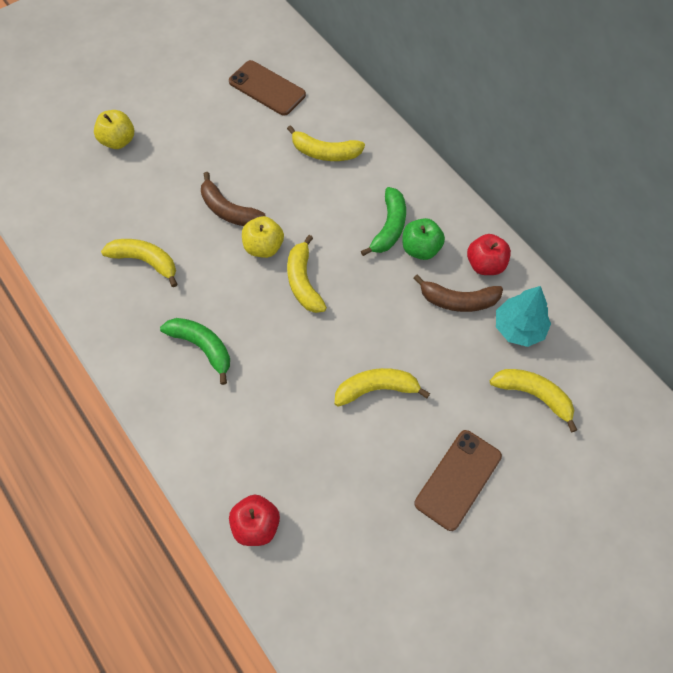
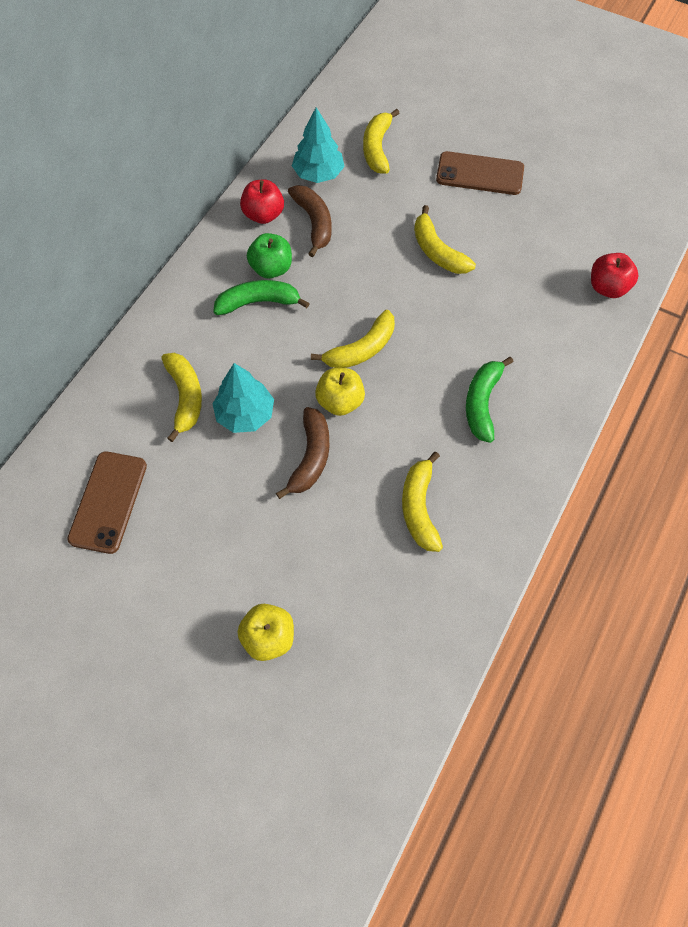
camera: 115 degrees left, 0 degrees up
none -> turquoise tree [212,363,274,433]

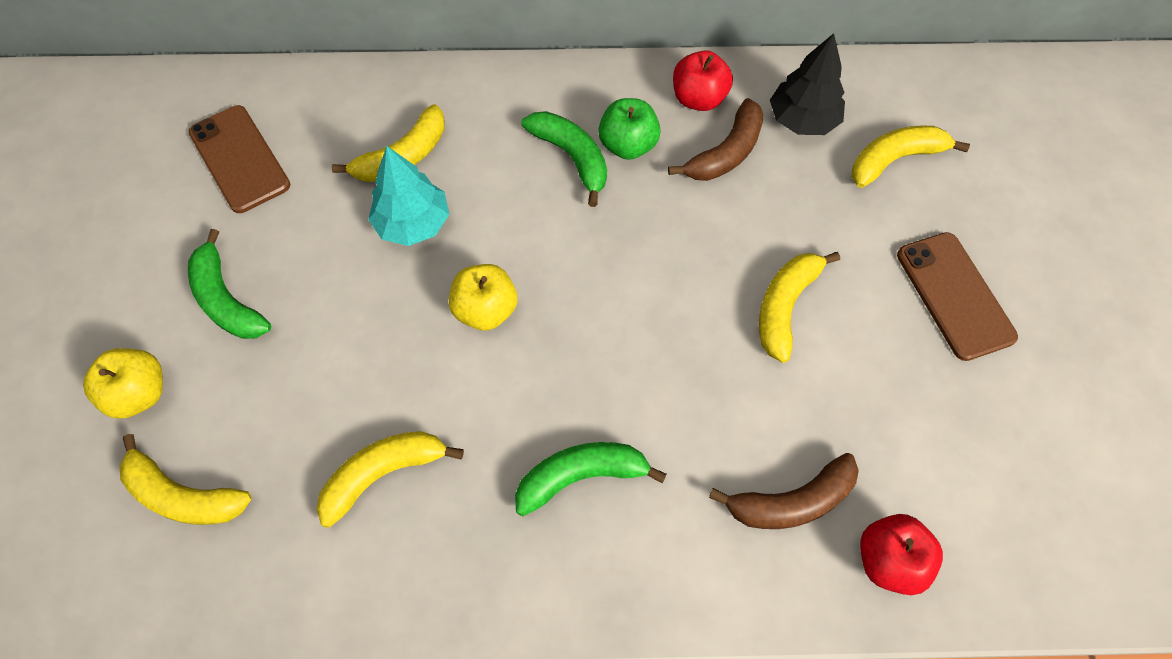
camera: 60 degrees right, 0 degrees up
brown phone [68,451,147,554] -> brown phone turned 75 degrees clockwise [188,105,290,213]
brown banana [276,407,330,499] -> brown banana moved to [709,453,859,529]
turquoise tree [292,107,345,183] -> black tree [770,33,845,135]
yellow banana [311,310,395,368] -> yellow banana moved to [120,434,251,525]
none -> green banana [188,229,271,339]

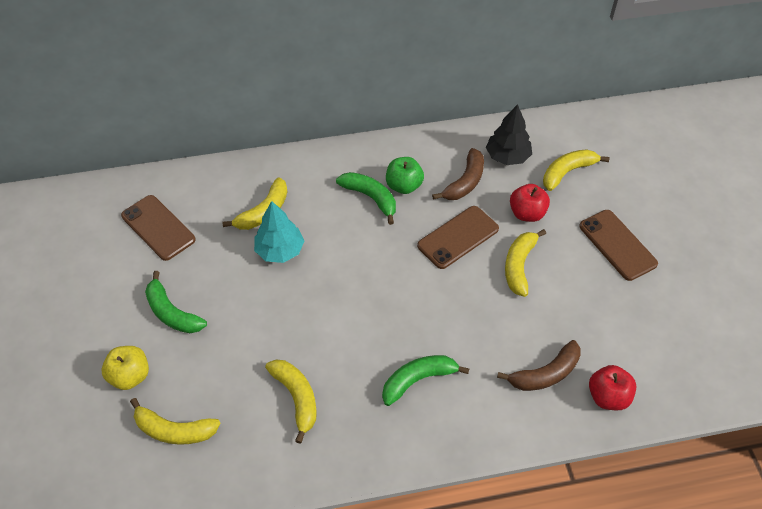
camera: 10 degrees left, 10 degrees down
yellow banana [317,431,464,528] -> yellow banana turned 105 degrees clockwise [265,359,317,444]
yellow apple [449,264,518,331] -> none
red apple [673,50,733,111] -> red apple moved to [510,184,550,222]
none -> brown phone [417,206,499,269]

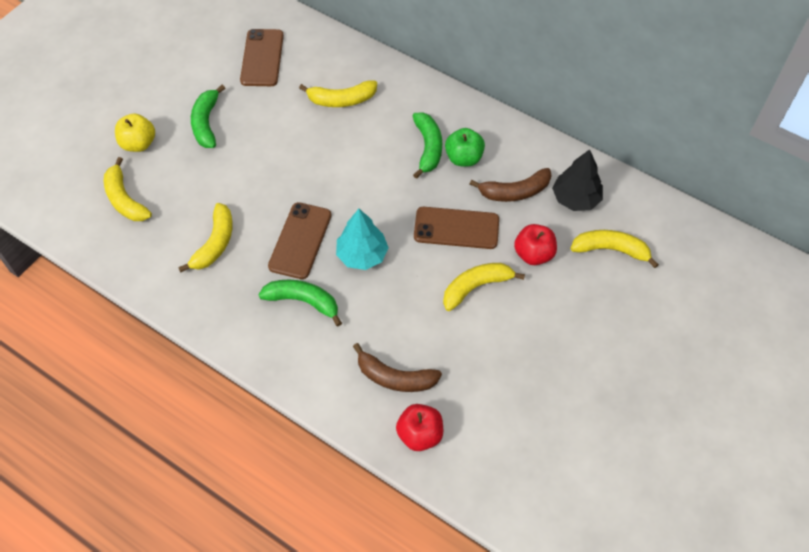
camera: 45 degrees right, 5 degrees up
turquoise tree [254,201,304,263] -> turquoise tree moved to [336,209,389,270]
brown phone [579,210,658,281] -> brown phone moved to [268,202,332,279]

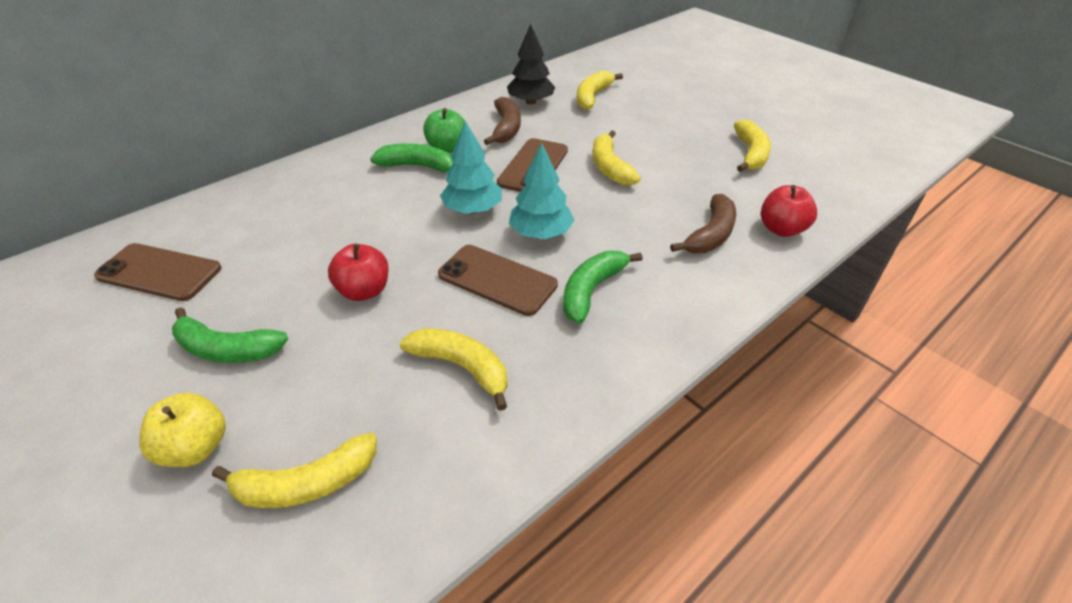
camera: 75 degrees left, 15 degrees down
yellow banana [299,80,377,107] -> yellow banana moved to [734,120,771,172]
red apple [514,224,557,265] -> red apple moved to [328,244,389,301]
none -> turquoise tree [440,121,502,214]

